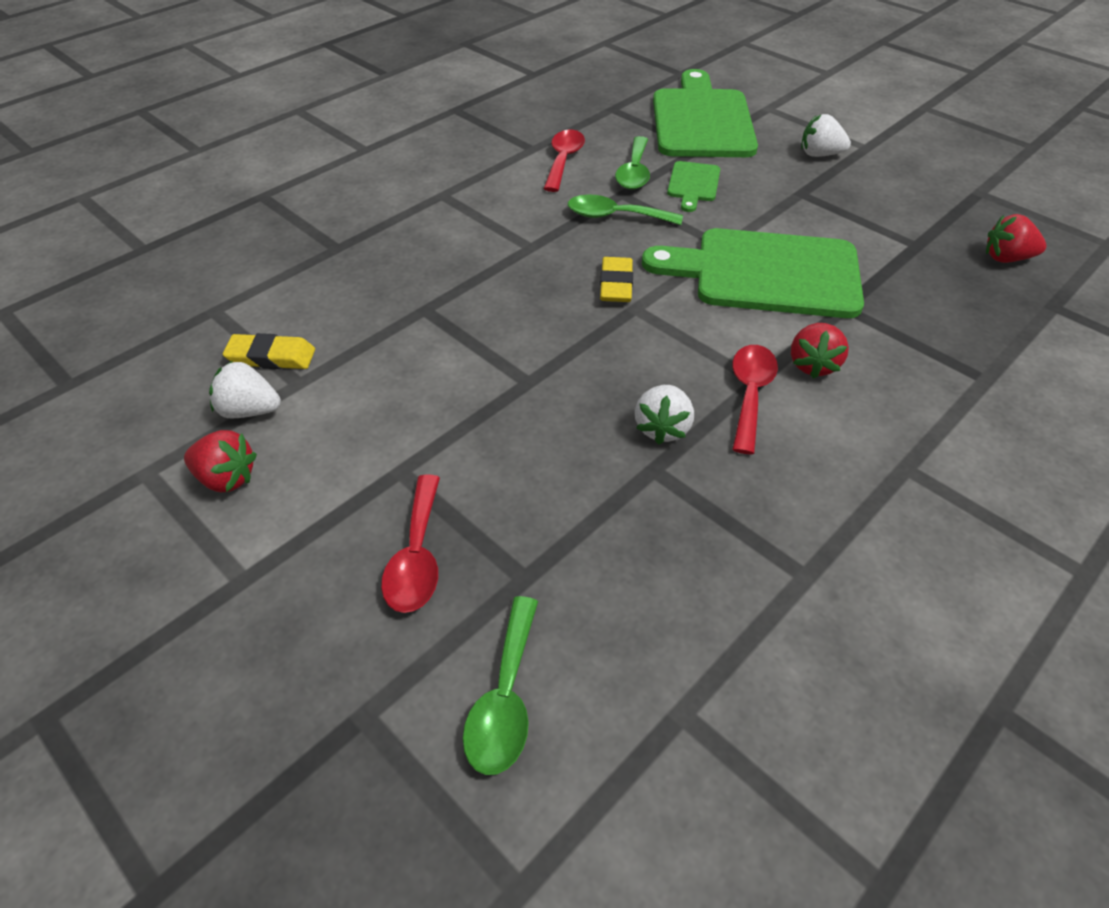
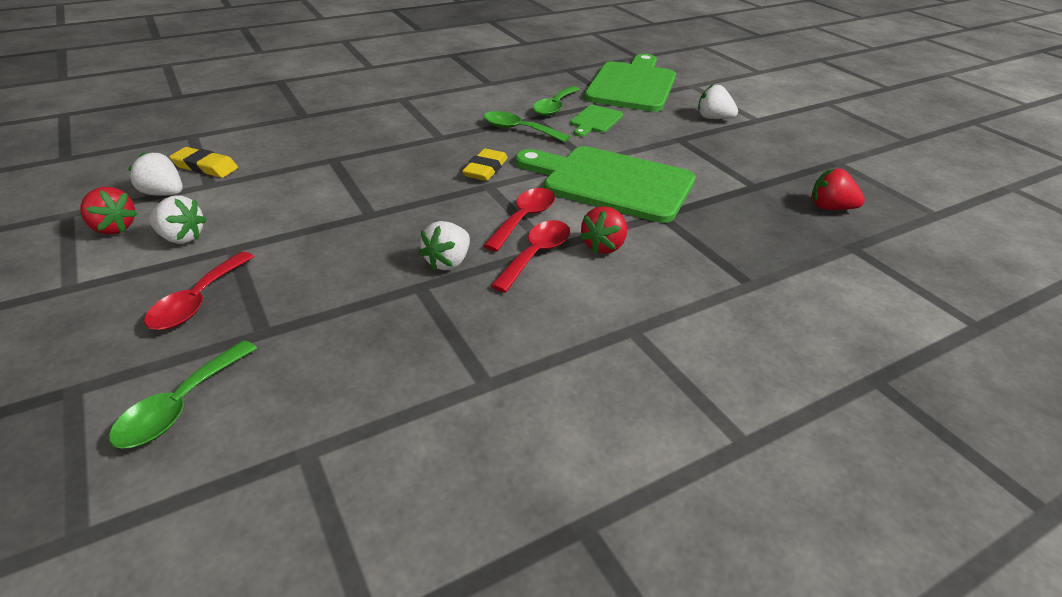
camera: 15 degrees right, 10 degrees down
red spoon [543,130,585,192] -> red spoon moved to [483,188,555,252]
none -> white strawberry [149,196,207,244]

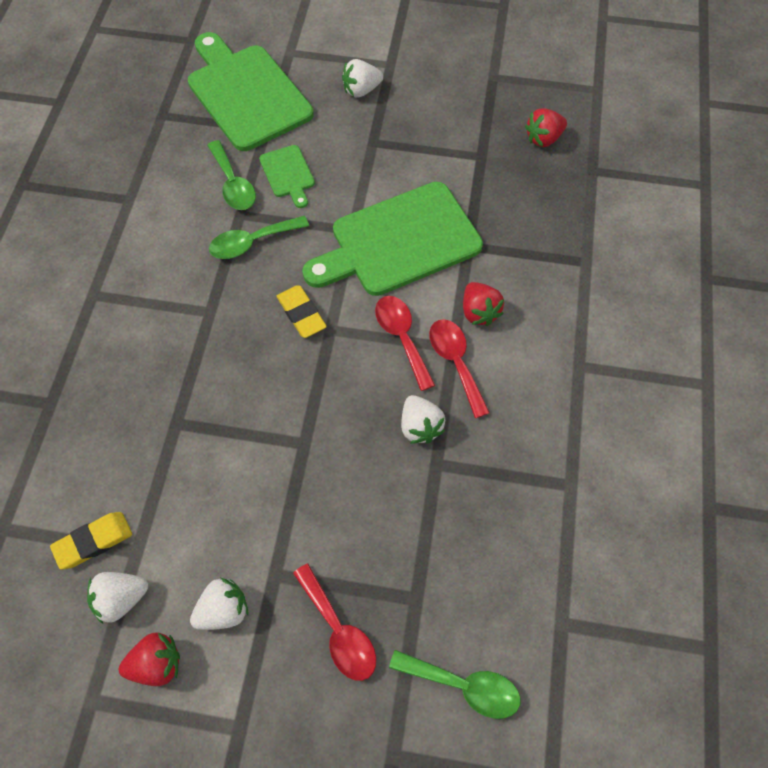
camera: 50 degrees left, 25 degrees up
green spoon [109,340,257,448] -> green spoon turned 45 degrees counterclockwise [389,650,521,719]

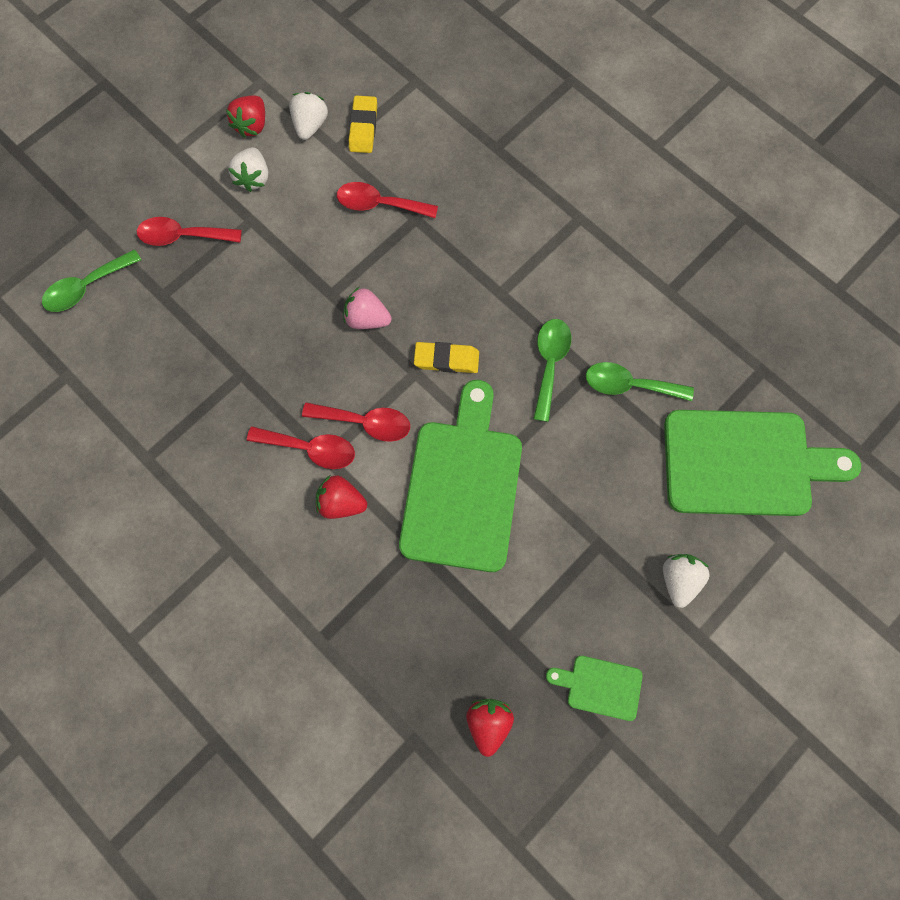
camera: 125 degrees right, 10 degrees up
green cutting board [259,145,315,208] -> green cutting board moved to [546,656,643,721]
white strawberry [401,395,445,444] -> none
none -> red spoon [337,182,438,218]
none -> pink strawberry [344,287,392,329]

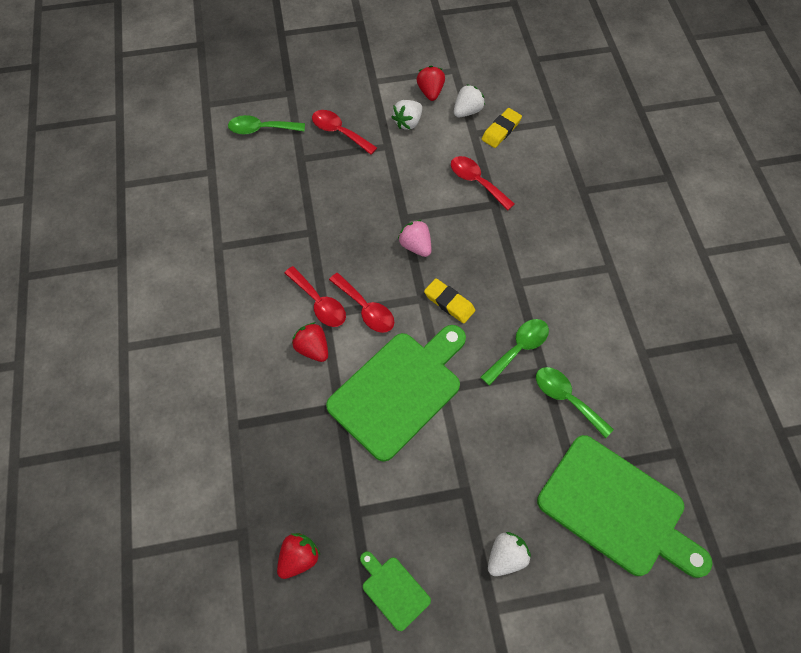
camera: 35 degrees right, 10 degrees down
red strawberry [226,95,265,138] -> red strawberry turned 120 degrees clockwise [417,66,445,101]

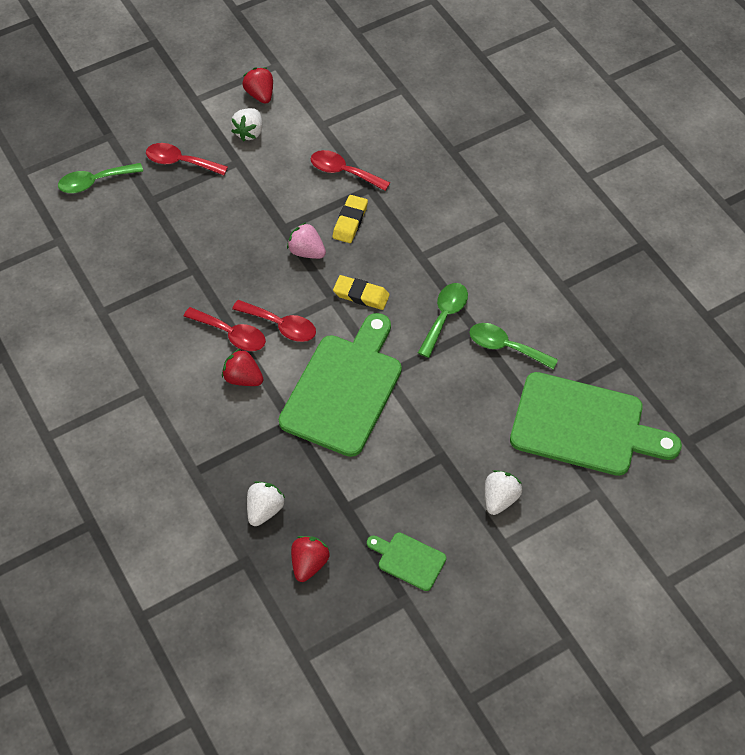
camera: 20 degrees left, 5 degrees down
white strawberry [454,84,485,117] -> white strawberry moved to [247,481,285,526]
yellow eraser [482,108,522,148] -> yellow eraser moved to [333,195,368,243]

